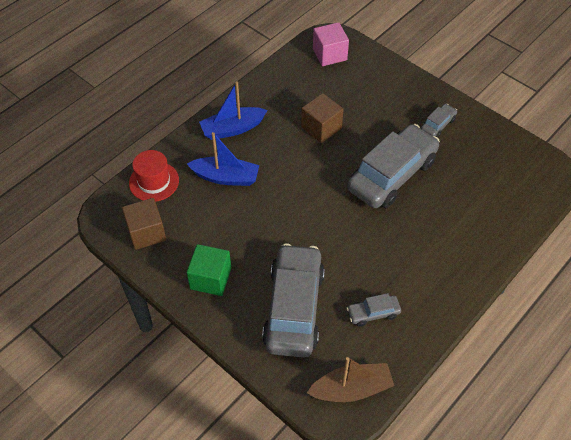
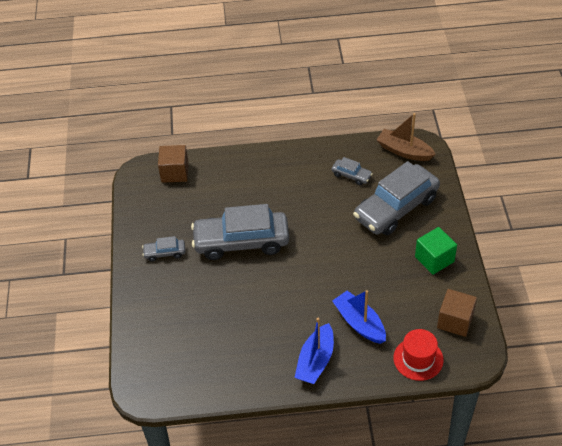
camera: 135 degrees left, 5 degrees down
blue boat [199,82,267,140] -> blue boat turned 90 degrees clockwise [294,318,334,384]
brown cube [301,93,344,143] -> brown cube moved to [158,145,189,183]
pink cube [313,22,349,66] -> none

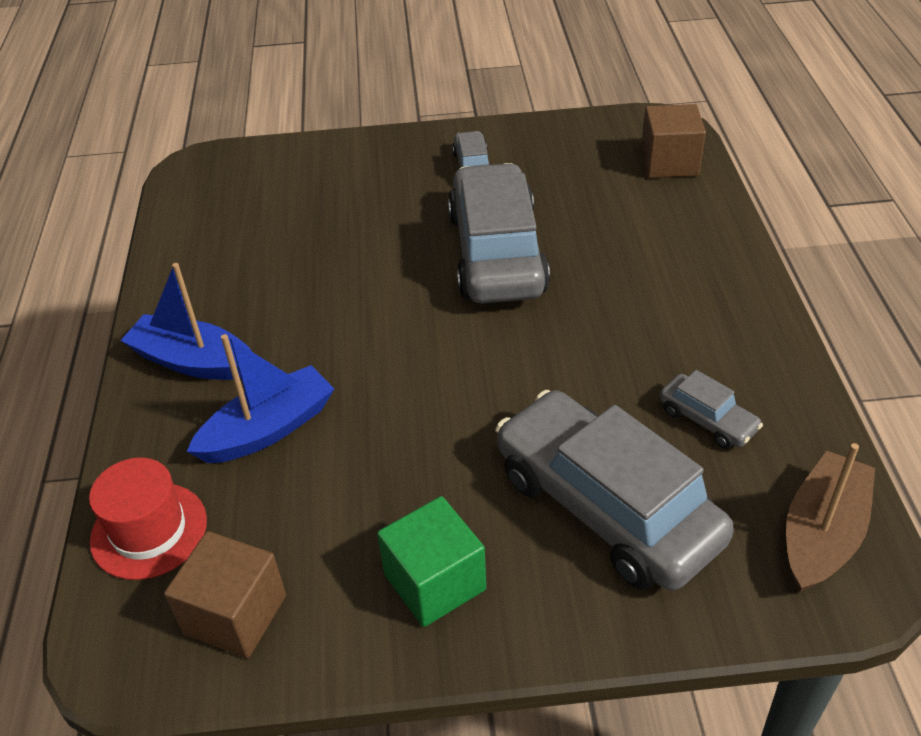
camera: 90 degrees right, 5 degrees down
grey car [332,157,373,185] -> grey car turned 75 degrees counterclockwise [660,370,763,449]

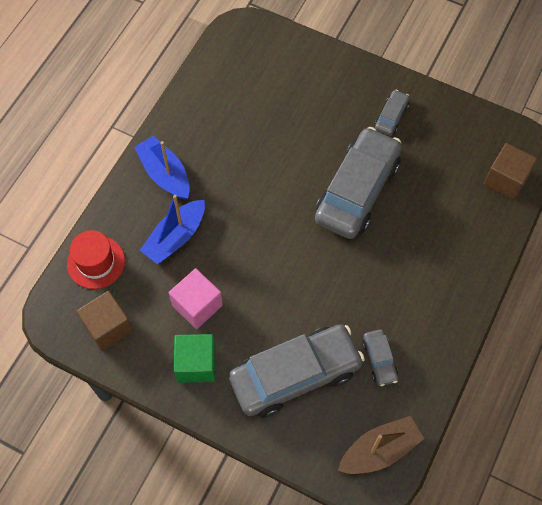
camera: 30 degrees right, 20 degrees up
blue boat [187,334,334,463] -> blue boat turned 135 degrees clockwise [140,195,205,264]
grey car [496,390,734,591] -> grey car turned 75 degrees clockwise [229,324,365,418]
none -> pink cube [169,268,223,329]

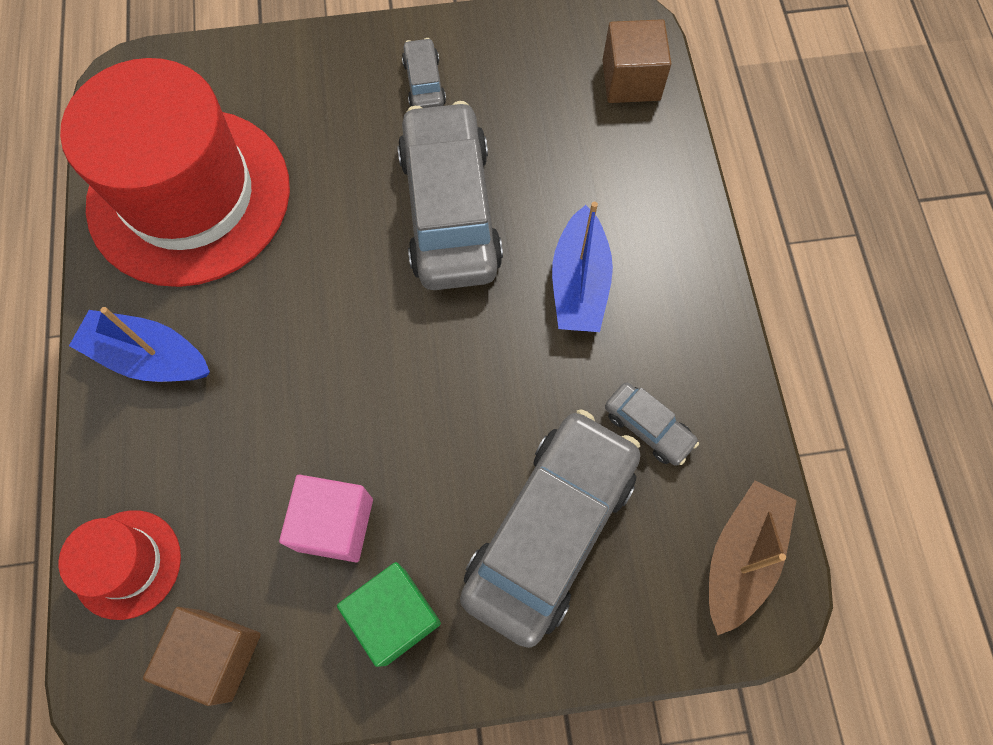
camera: 35 degrees left, 5 degrees up
blue boat [140,195,205,264] -> blue boat moved to [552,202,613,332]
none -> red hat [60,58,290,287]

